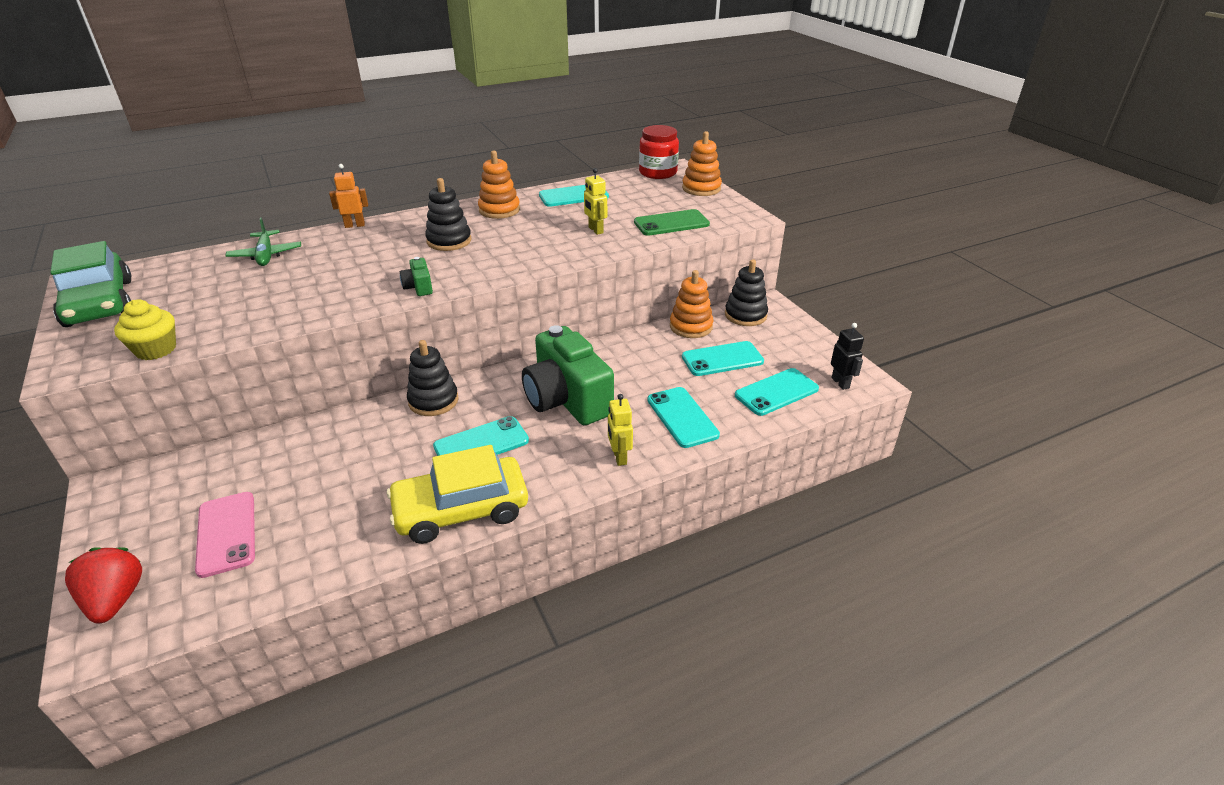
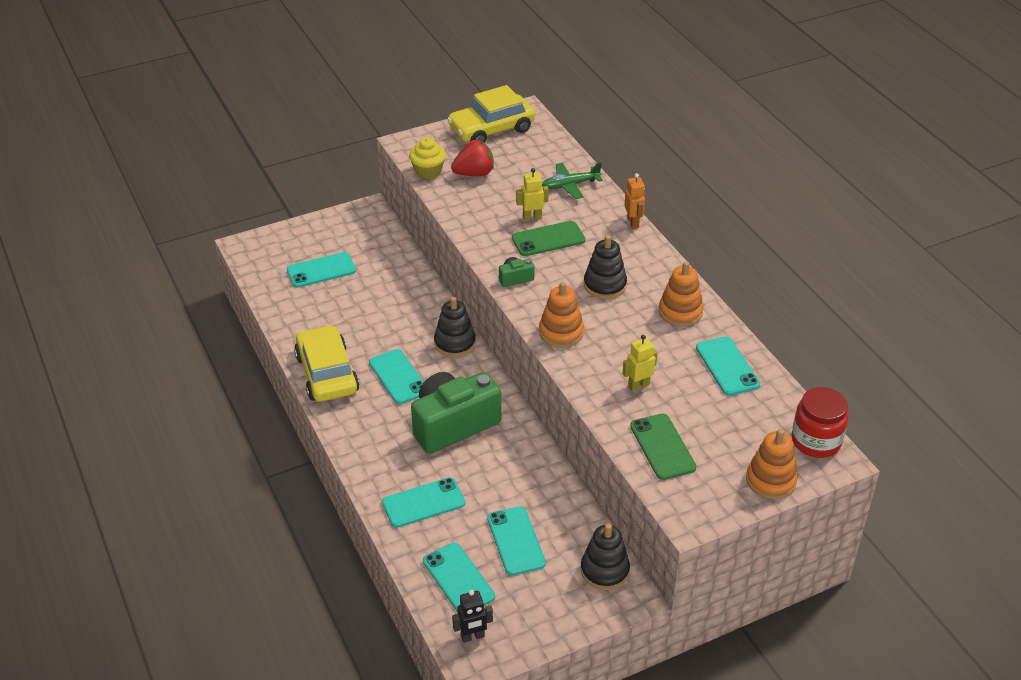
camera: 90 degrees right, 5 degrees up
green car [50,241,131,327] -> yellow car [447,85,535,143]
red strawberry [65,547,142,623] -> red strawberry moved to [451,140,494,176]
pink phone [195,492,255,578] -> turquoise phone [287,252,356,288]
yellow robot [608,394,633,466] -> yellow robot moved to [516,168,549,221]
orange stacking toy [670,270,713,338] -> orange stacking toy moved to [539,282,584,348]
none -> green phone [512,221,585,256]

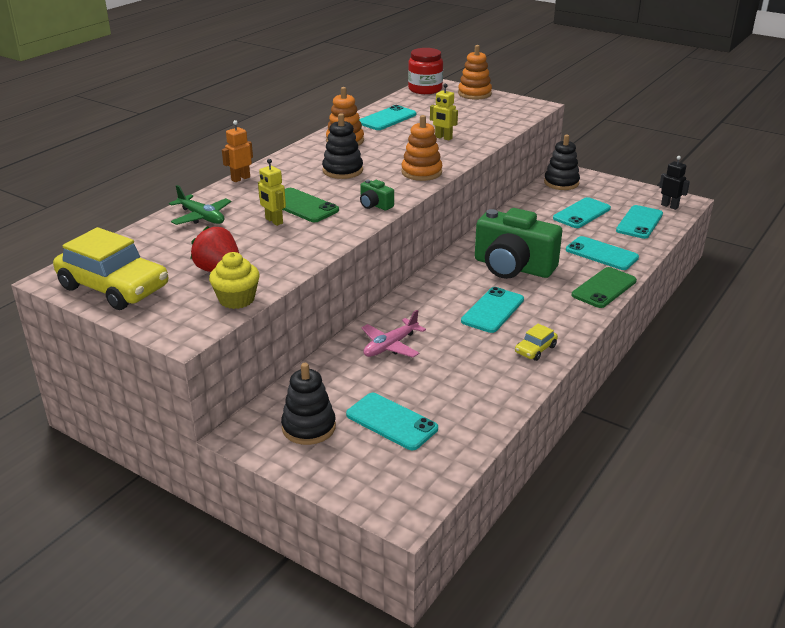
camera: 120 degrees left, 10 degrees down
yellow car [294,325,359,402] -> yellow car [515,324,558,361], size x0.45
black stacking toy [434,297,476,357] -> black stacking toy moved to [281,363,336,445]
green phone [630,414,696,480] -> green phone moved to [572,267,637,308]
none -> pink plane [361,310,426,357]

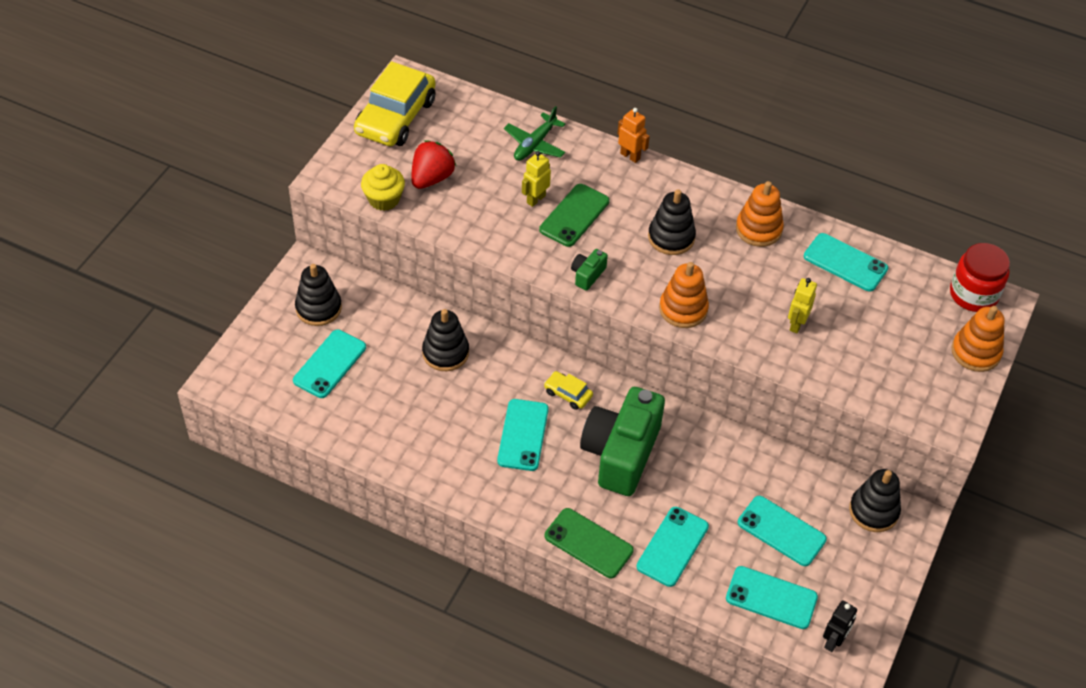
camera: 80 degrees right, 20 degrees up
pink plane [361,310,426,357] -> black stacking toy [422,309,469,371]
turquoise phone [461,287,524,333] -> turquoise phone turned 75 degrees clockwise [497,399,549,471]
yellow car [515,324,558,361] -> yellow car moved to [544,371,593,410]

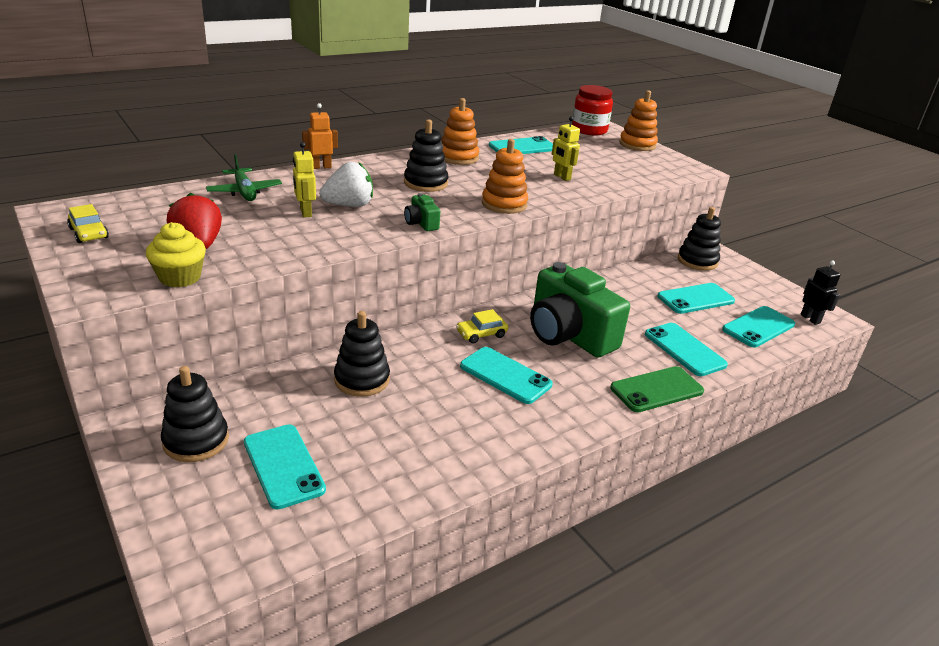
camera: 60 degrees left, 20 degrees down
yellow car [354,61,436,146] -> yellow car [67,204,109,243], size x0.45
green phone [539,184,610,247] -> white strawberry [319,162,373,207]

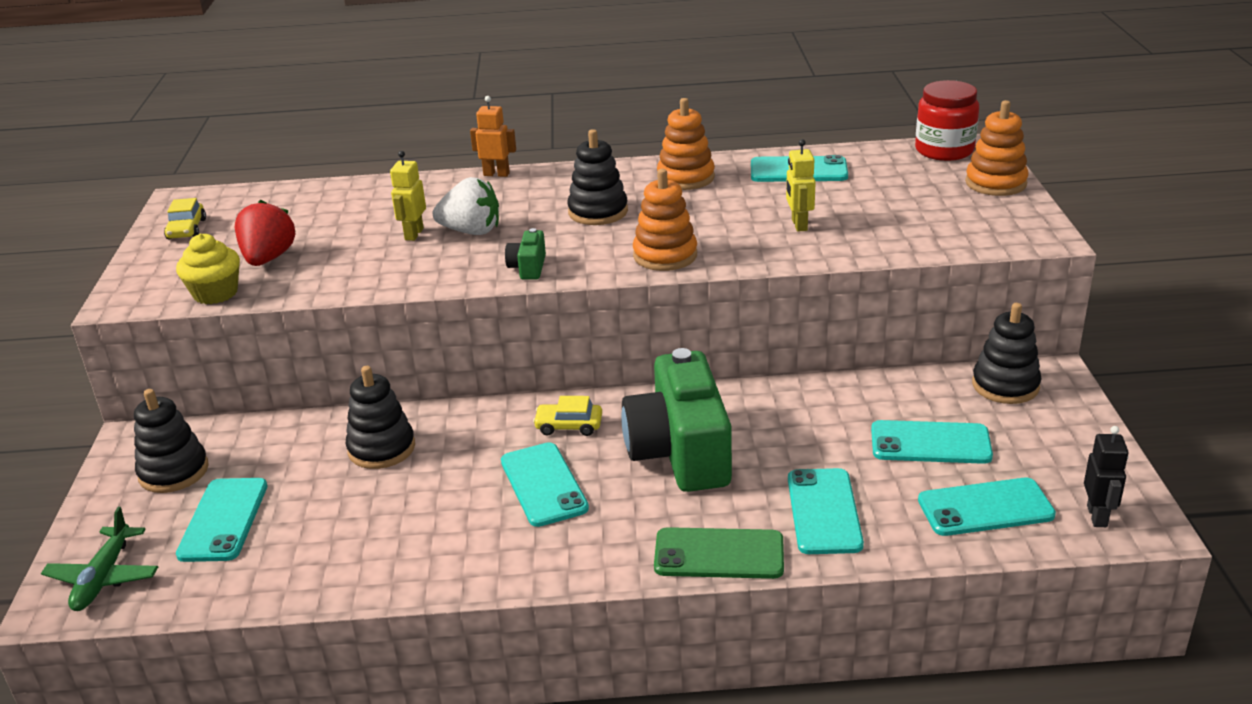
camera: 35 degrees right, 0 degrees up
green plane [206,154,282,201] -> green plane moved to [41,507,158,611]

